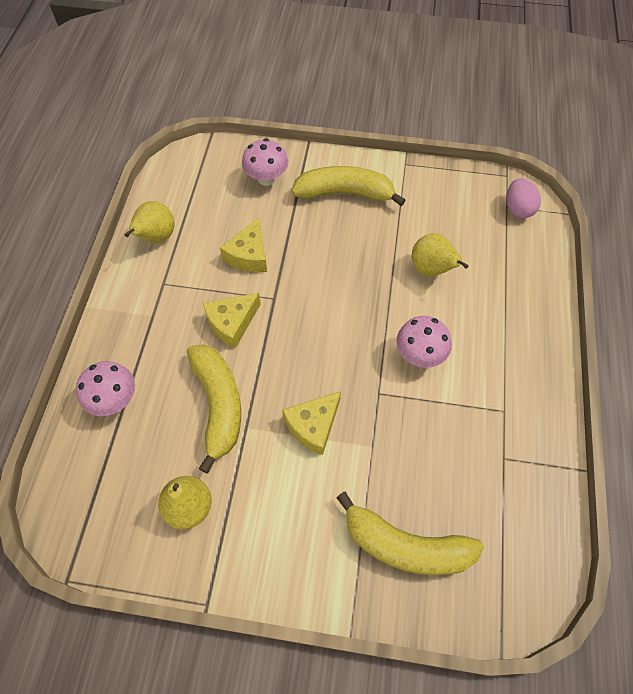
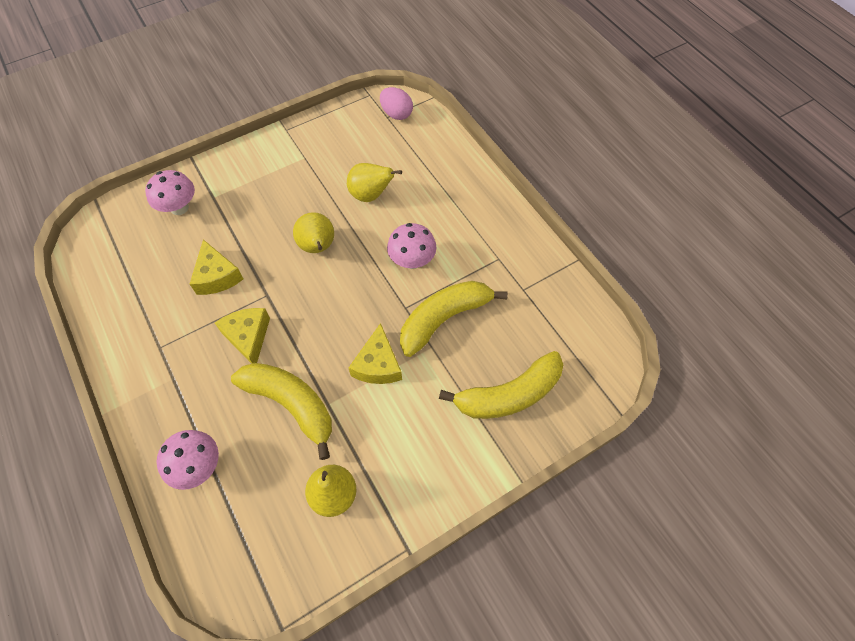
camera: 40 degrees left, 0 degrees up
yellow pear [125,201,174,243] -> yellow pear moved to [293,212,334,253]
yellow cheese [203,293,261,349] -> yellow cheese turned 150 degrees clockwise [215,308,270,364]
yellow banana [291,166,406,206] -> yellow banana moved to [400,281,508,357]

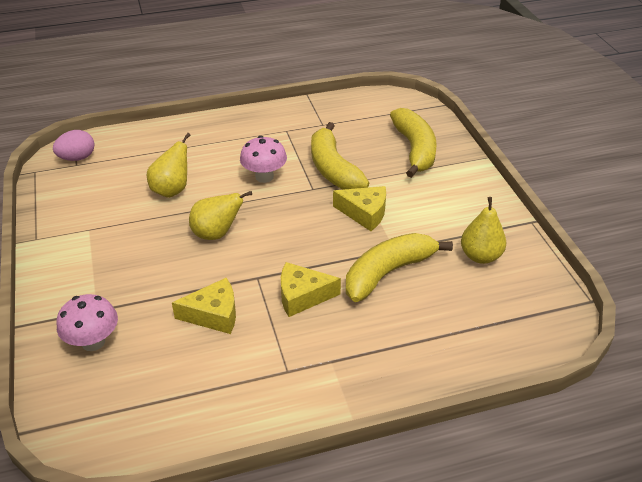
camera: 75 degrees left, 20 degrees down
pink mushroom [156,430,219,490] -> none

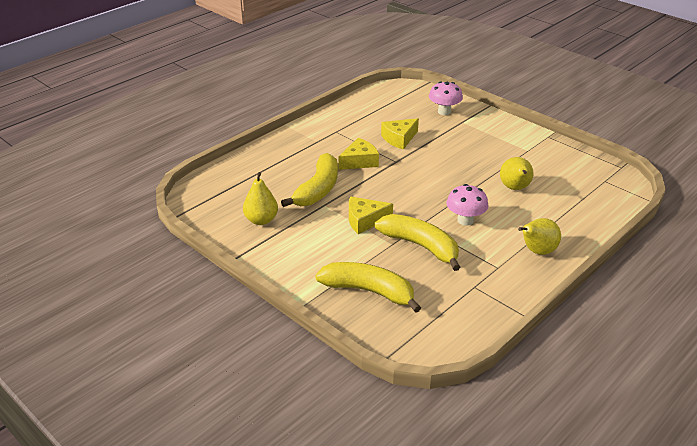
camera: 150 degrees right, 5 degrees down
pink egg [53,130,94,161] -> none
yellow pear [189,191,252,240] -> yellow pear moved to [518,218,561,255]
yellow banana [390,108,437,178] -> yellow banana turned 150 degrees clockwise [315,262,421,313]

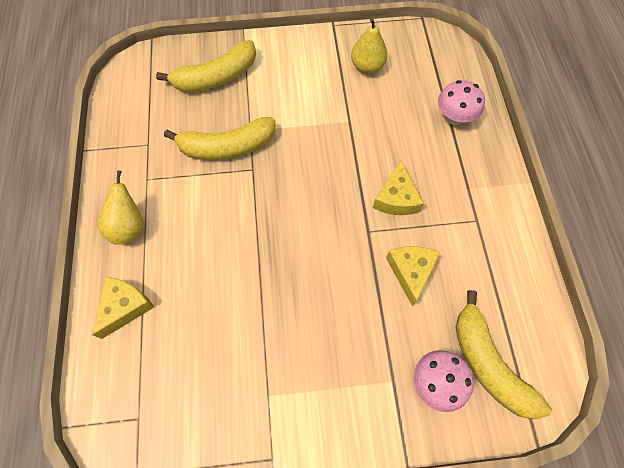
camera: 130 degrees right, 30 degrees up
yellow banana [281,153,338,207] -> yellow banana moved to [456,290,552,419]
yellow cheese [349,197,393,234] -> yellow cheese moved to [92,277,154,339]
pink mushroom [447,184,489,226] -> pink mushroom moved to [438,80,485,125]
yellow pear [500,157,534,190] -> none

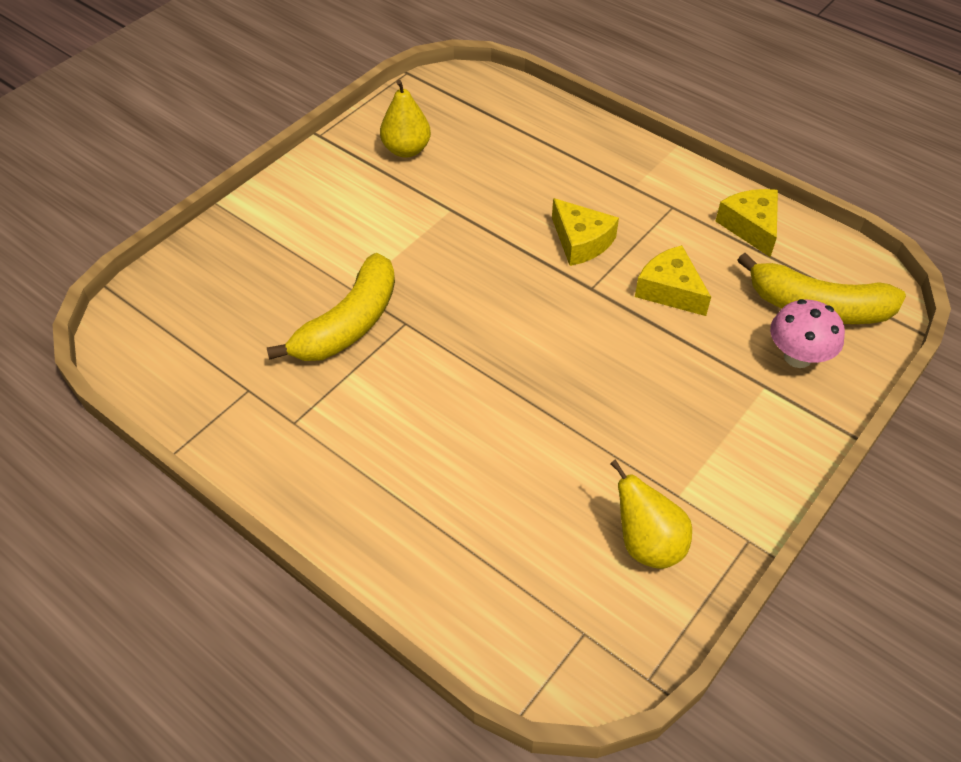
camera: 45 degrees left, 15 degrees down
yellow cheese [92,277,154,339] -> yellow cheese moved to [716,189,778,257]
yellow pear [97,170,144,245] -> yellow pear moved to [610,460,692,569]
yellow banana [156,40,256,92] -> none
pink mushroom [438,80,485,125] -> none

